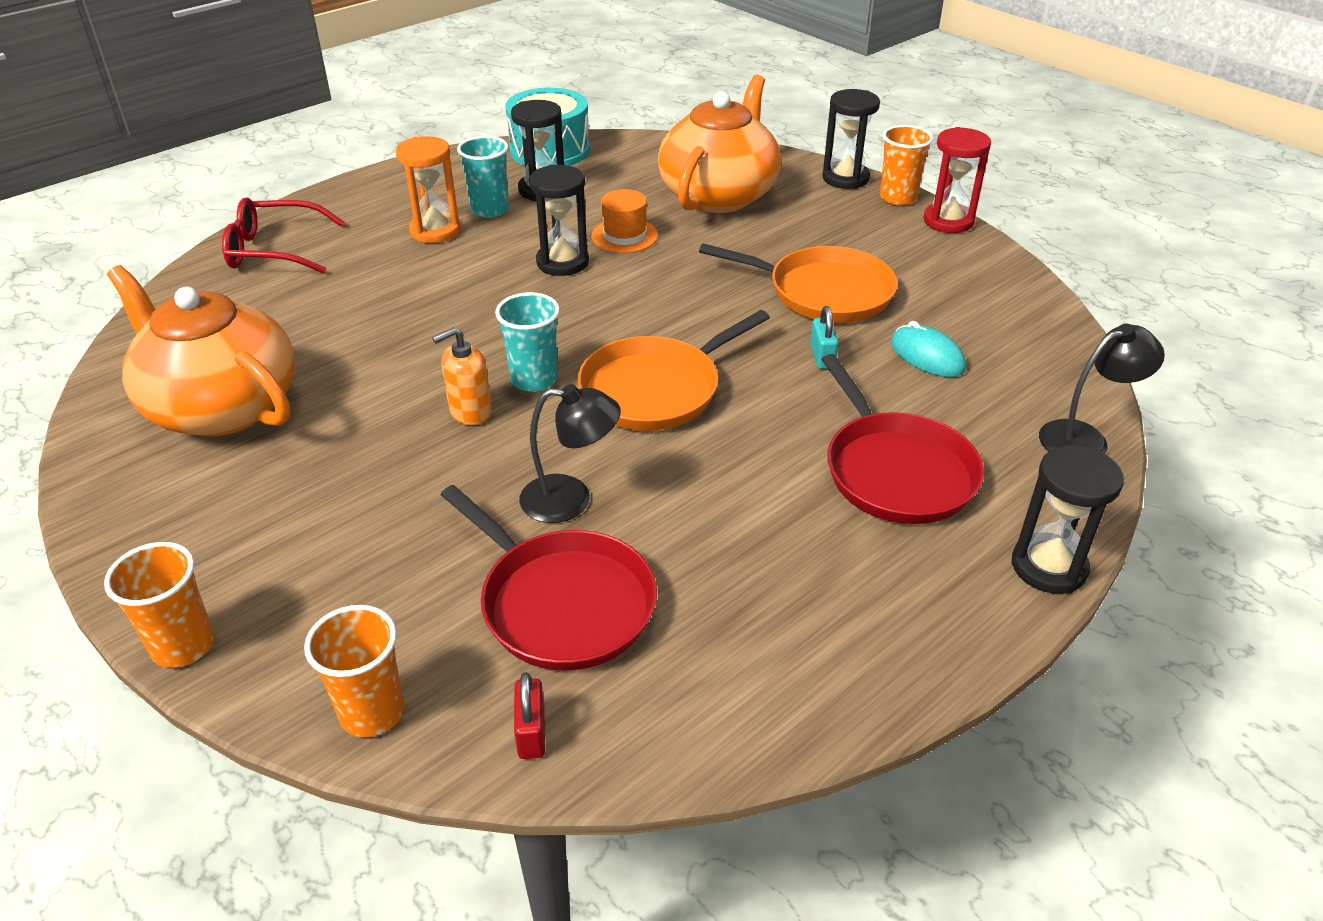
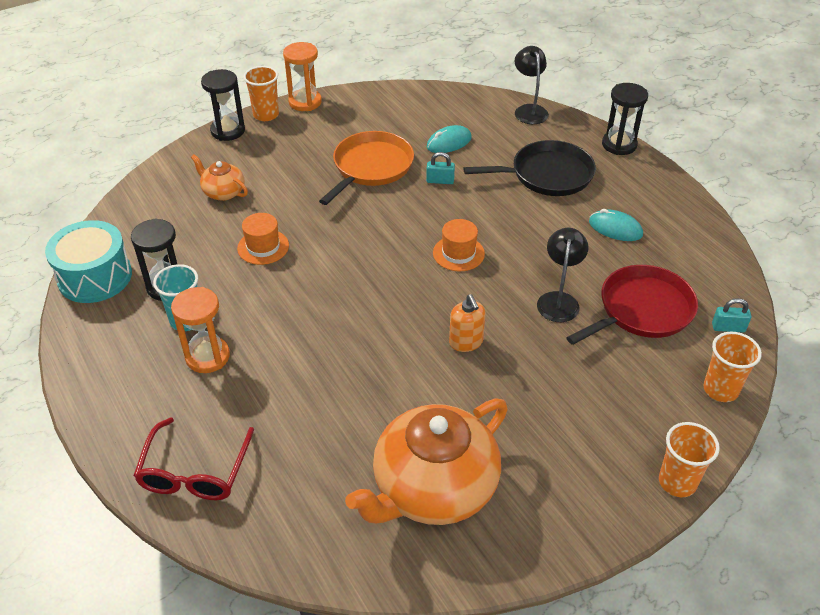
camera: 80 degrees left, 5 degrees up
turquoise cup [495,292,560,392] -> none
red padlock [514,672,545,759] -> turquoise padlock [712,298,751,333]
black hourglass [529,164,589,276] -> none
orange pan [578,310,770,431] -> orange hat [433,219,485,271]
orange teapot [658,74,781,213] -> orange teapot [191,154,248,201], size x0.47
red pan [821,354,984,524] -> black pan [464,140,596,196]
red hourglass [923,127,991,233] -> orange hourglass [283,42,322,111]
none -> turquoise mouse [589,209,643,241]

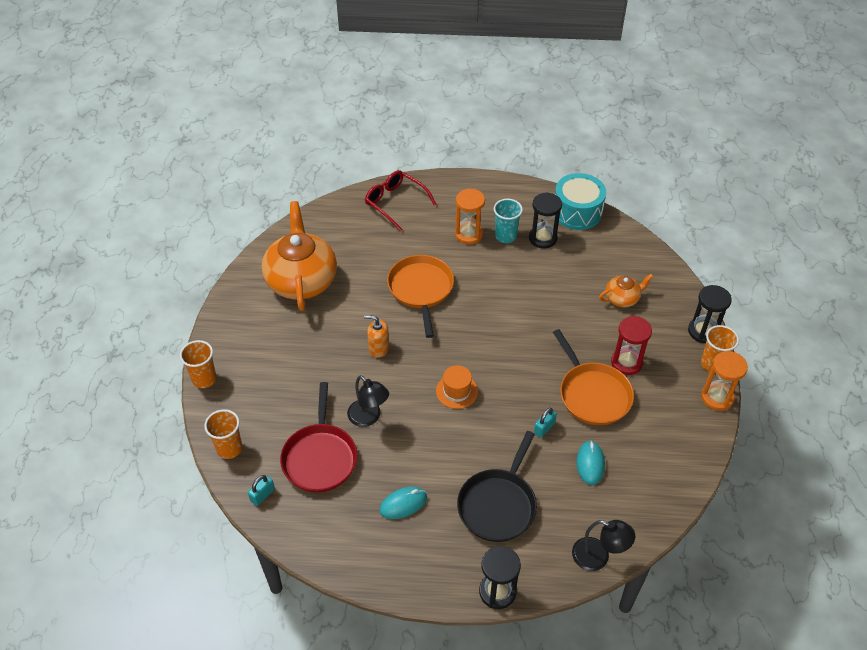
camera: 125 degrees right, 5 degrees up
orange hat [237,213,289,265] -> none
none -> orange pan [387,255,454,338]
none -> red hourglass [611,316,652,375]

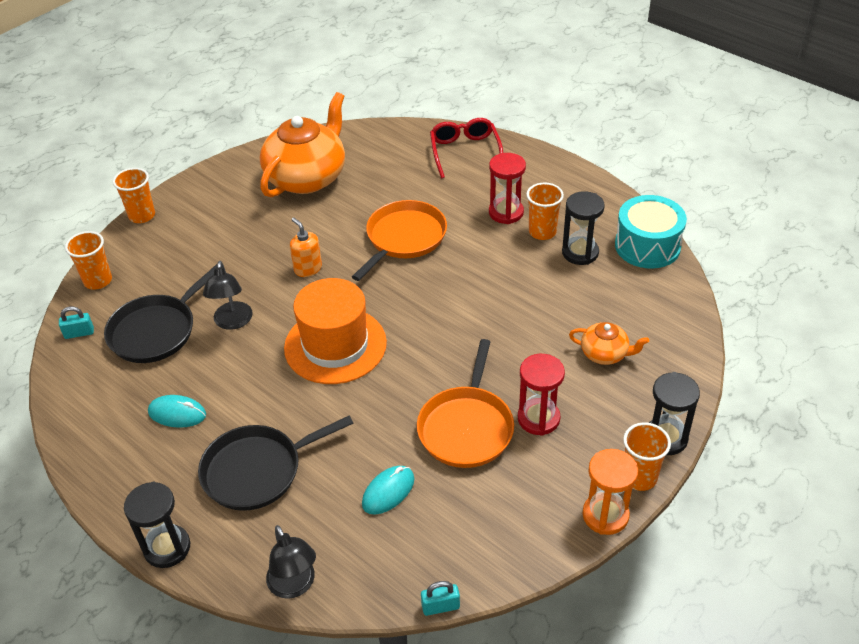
camera: 40 degrees right, 5 degrees down
red pan [280,382,357,492] -> black pan [104,264,218,363]
orange hat [436,365,478,409] -> orange hat [284,278,387,384], size x1.97
orange hourglass [455,189,485,244] -> red hourglass [489,153,526,224]
turquoise cup [494,199,523,243] -> orange cup [526,182,564,240]
turquoise padlock [534,408,557,438] -> turquoise padlock moved to [421,581,460,616]

